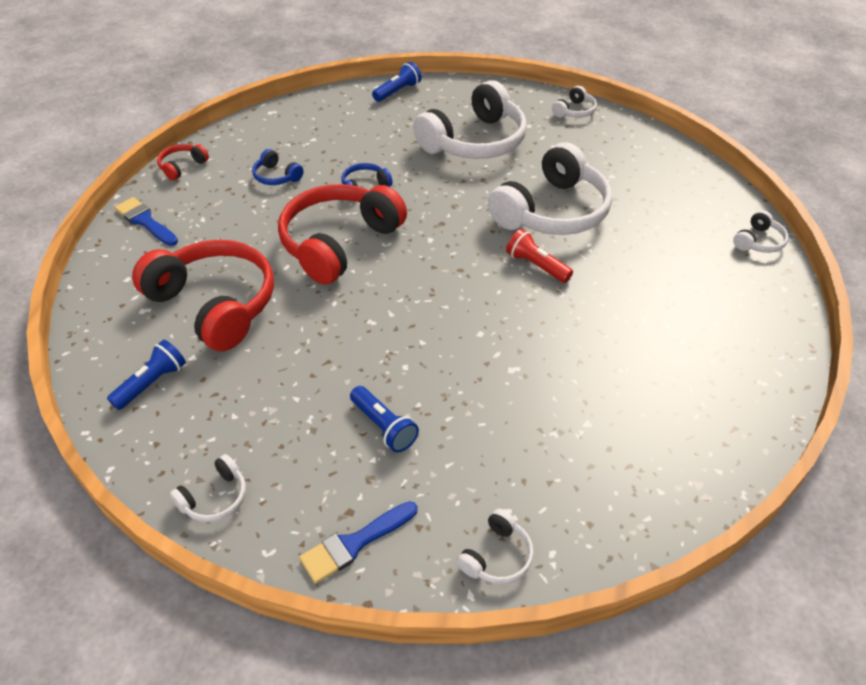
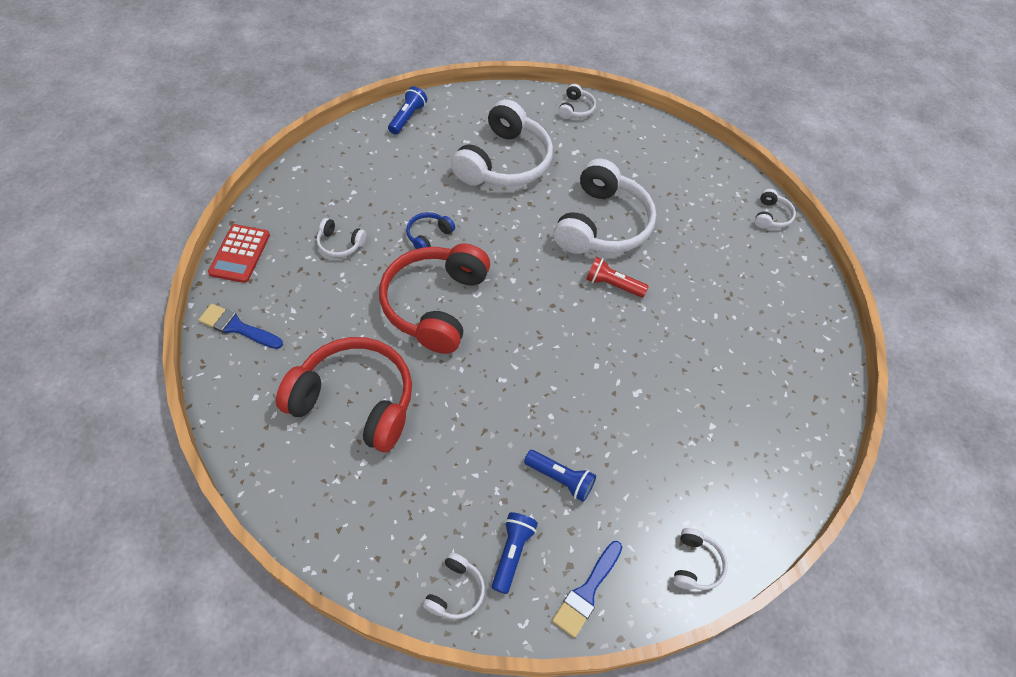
camera: 25 degrees left, 10 degrees up
blue flashlight [107,340,186,410] -> blue flashlight moved to [492,512,538,594]
red headphones [157,144,209,181] -> red calculator [208,224,270,283]
blue headphones [252,149,303,185] -> white headphones [316,218,367,257]

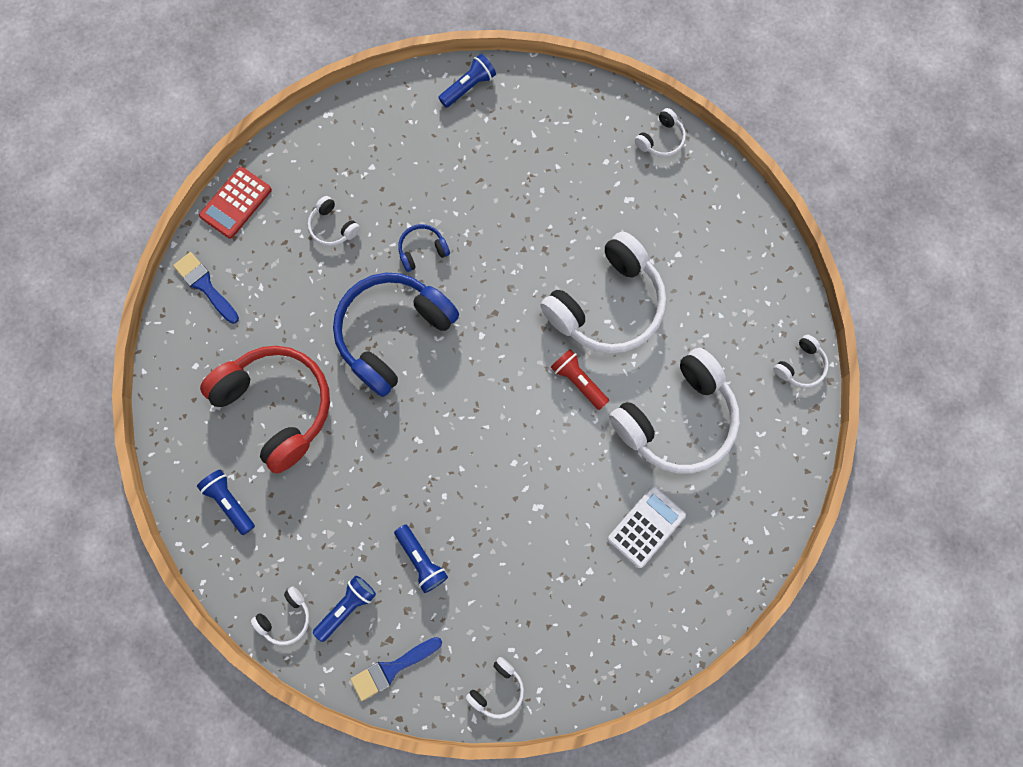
camera: 30 degrees right, 20 degrees up
red headphones [379,244,490,354] -> blue headphones [333,273,459,397]
white headphones [451,99,553,187] -> white headphones moved to [609,348,740,473]
none -> blue flashlight [197,470,255,535]
none -> white calculator [608,486,686,568]

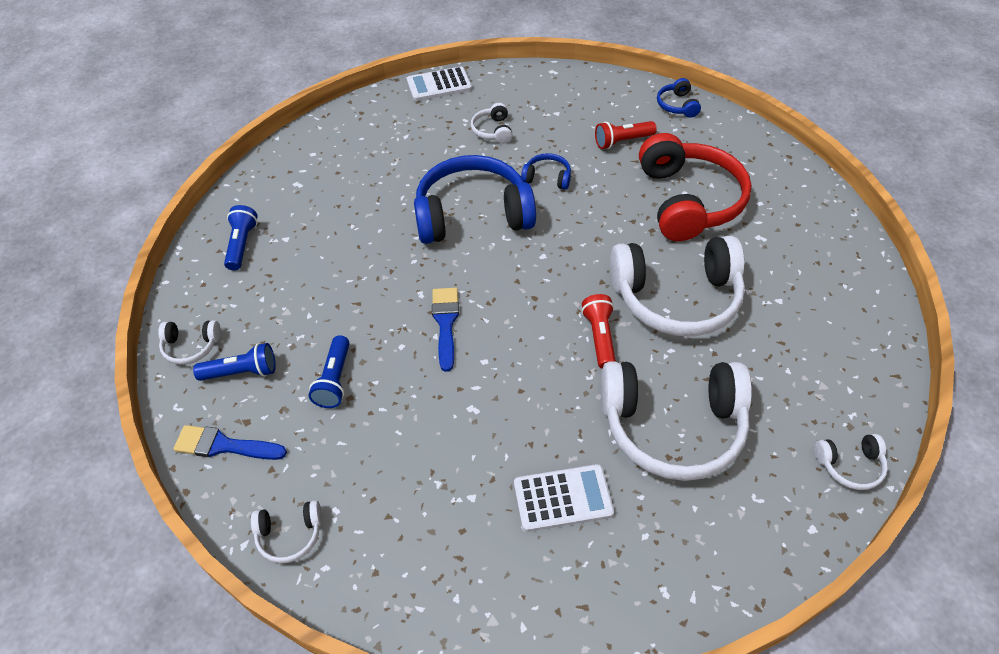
camera: 40 degrees right, 25 degrees down
blue brush [173,252,239,324] -> blue brush moved to [432,288,459,372]
red calculator [199,167,272,239] -> white calculator [407,67,472,101]
red headphones [200,346,330,474] -> red headphones moved to [639,133,752,241]
blue flashlight [438,54,496,108] -> blue headphones [657,78,701,118]
white headphones [635,108,686,157] -> none
none -> red flashlight [595,121,657,149]

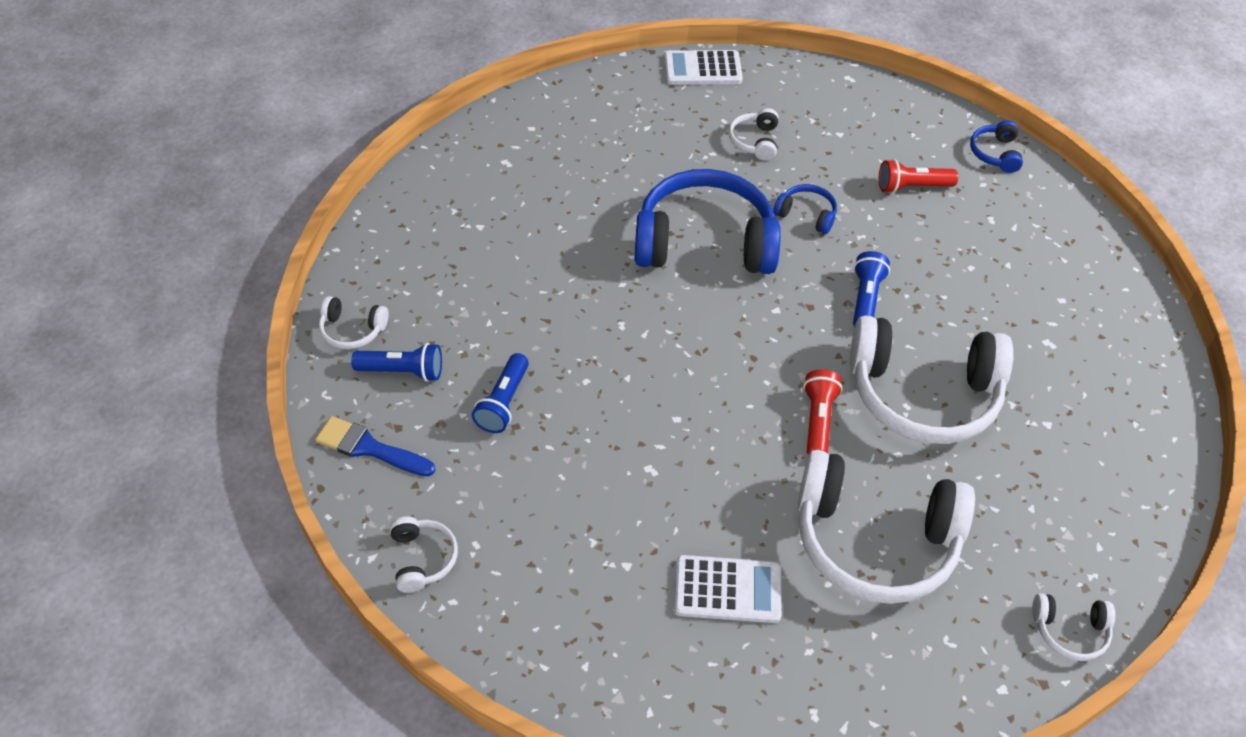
camera: 10 degrees right, 0 degrees up
blue flashlight [224,205,258,271] -> blue flashlight moved to [853,251,890,327]
white headphones [251,500,322,563] -> white headphones turned 105 degrees counterclockwise [390,516,458,593]
blue brush [432,288,459,372] -> none
red headphones [639,133,752,241] -> none

